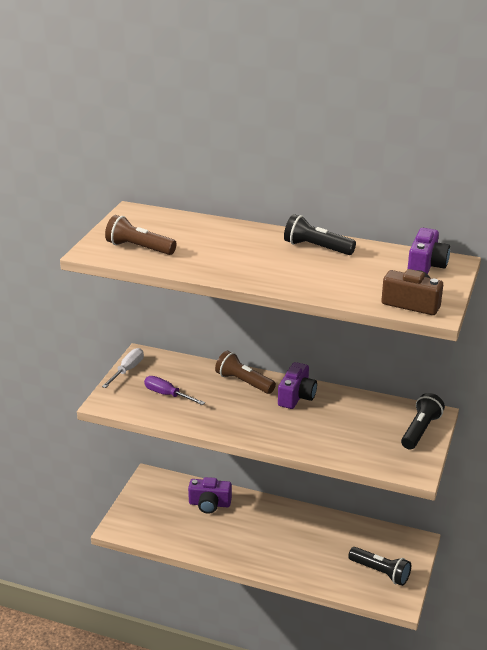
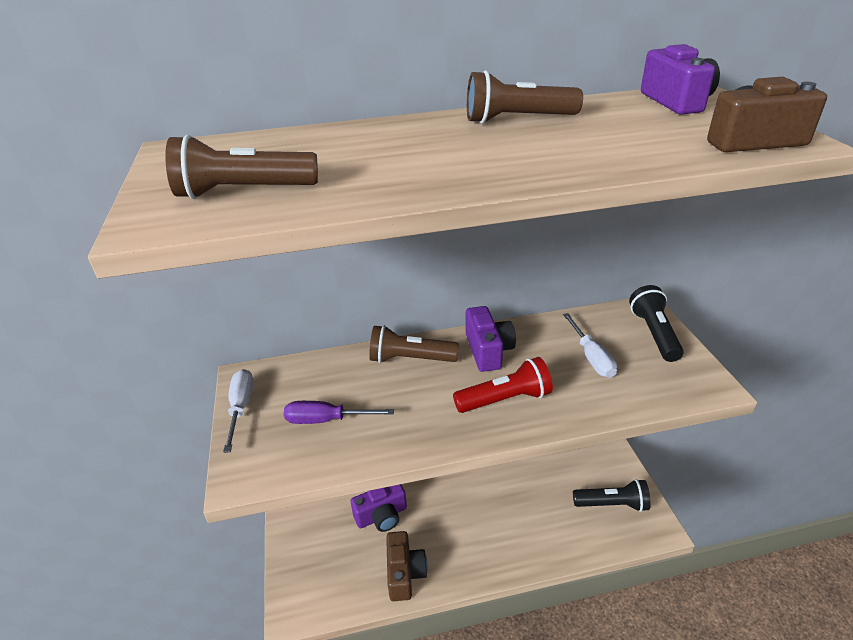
camera: 30 degrees left, 5 degrees up
black flashlight [284,214,356,255] -> brown flashlight [467,70,583,124]
none -> brown camera [386,531,427,601]
none -> red flashlight [453,357,553,413]
none -> white screwdriver [563,313,617,378]

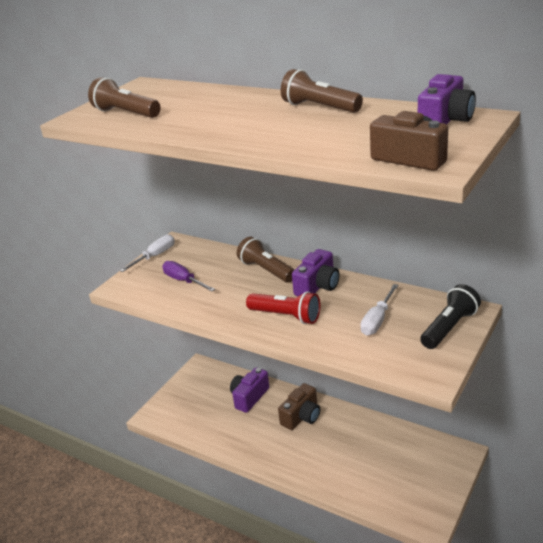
camera: 45 degrees right, 5 degrees down
purple camera [351,484,407,532] -> purple camera turned 105 degrees clockwise [230,367,270,413]
brown camera [386,531,427,601] -> brown camera moved to [278,383,320,430]
black flashlight [573,479,651,512] -> none

